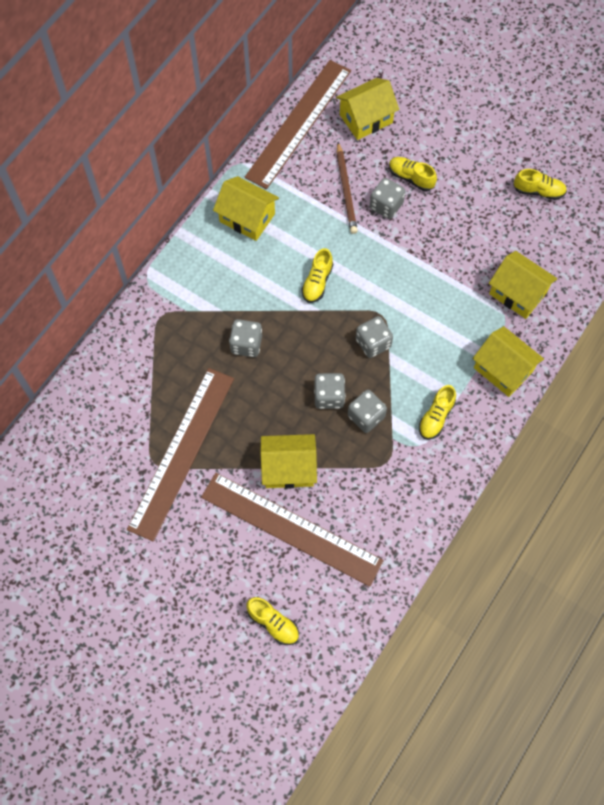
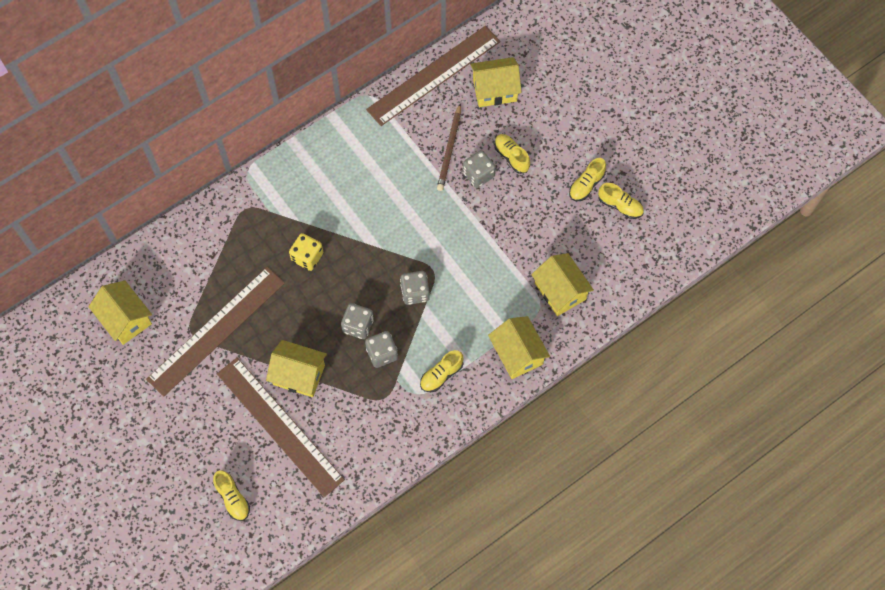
camera: 20 degrees right, 0 degrees up
yellow house [213,176,279,241] -> yellow house moved to [88,281,152,345]
grey dice [229,319,262,357] -> yellow dice [289,233,323,271]
yellow shoe [302,248,333,303] -> yellow shoe moved to [569,158,606,201]

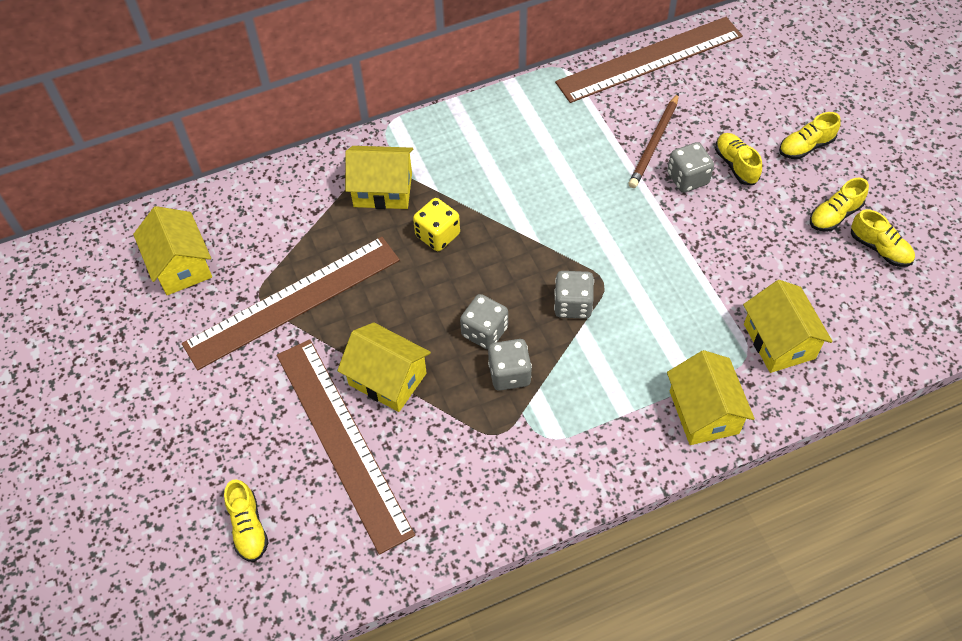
camera: 15 degrees right, 10 degrees down
yellow shoe [420,350,463,392] -> yellow shoe moved to [779,112,841,159]
yellow house [470,57,522,107] -> yellow house moved to [345,146,413,209]

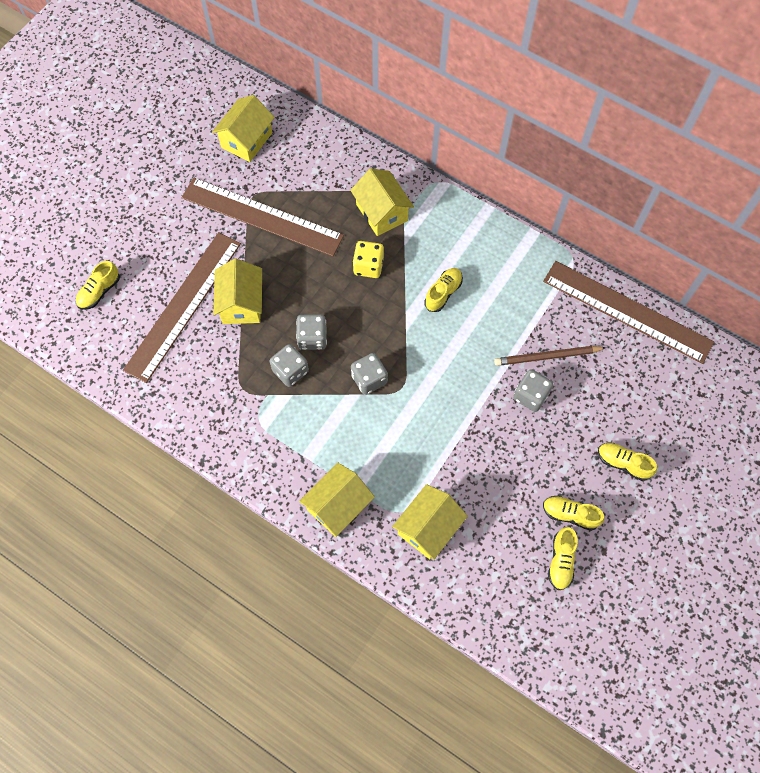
camera: 55 degrees right, 10 degrees up
yellow shoe [715,133,762,185] -> yellow shoe moved to [424,268,463,312]

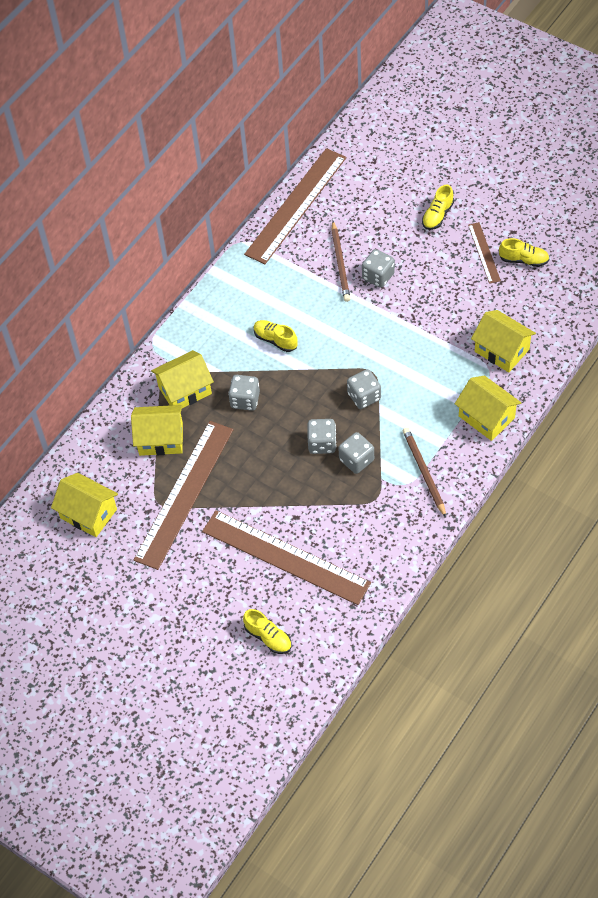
camera: 85 degrees left, 10 degrees down
yellow house [213,259,262,324] -> yellow house moved to [131,405,183,456]
yellow dice [353,241,384,278] -> grey dice [228,375,260,411]
yellow shoe [543,495,605,531] -> brown ruler [468,222,501,284]
none -> brown pencil [403,428,446,518]

